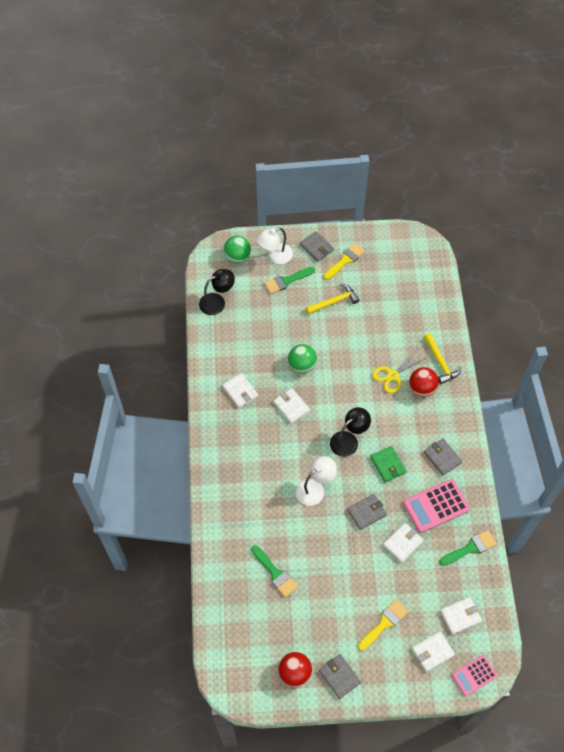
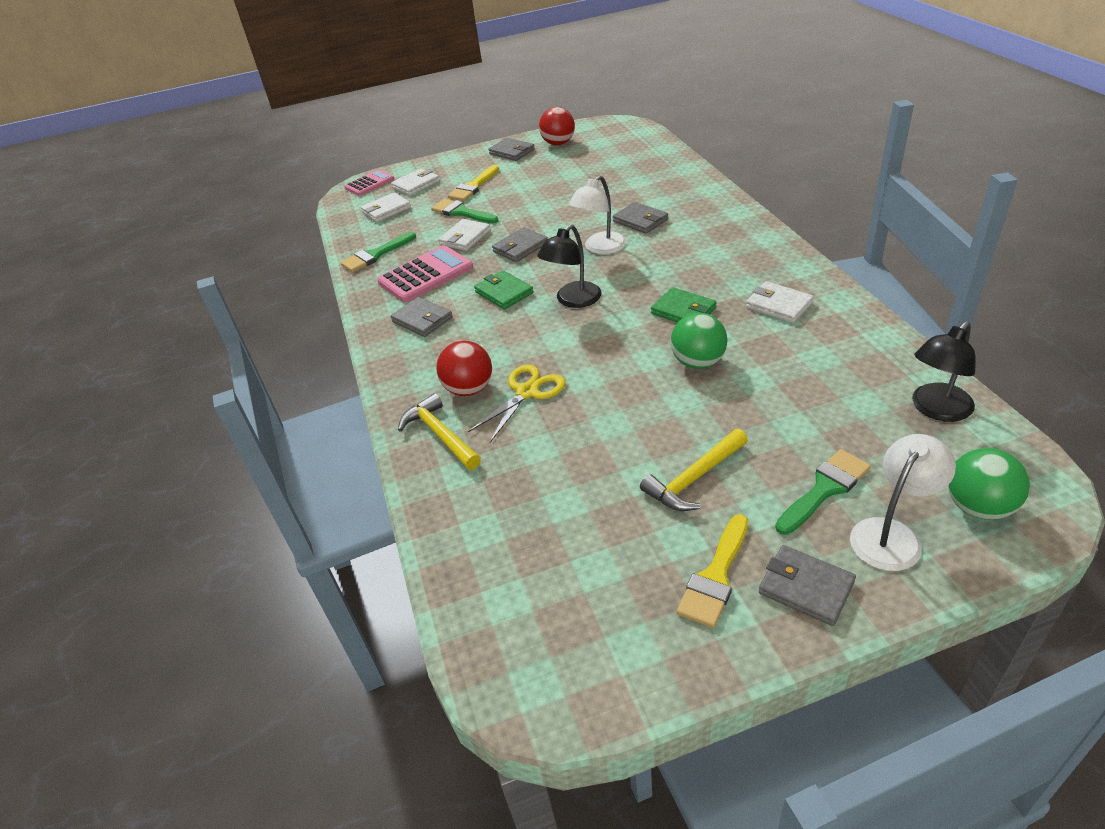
camera: 170 degrees right, 20 degrees down
green brush [251,545,298,598] -> green brush moved to [431,199,498,223]
white wallet [273,388,310,424] -> green wallet [651,287,717,323]
none -> grey wallet [613,202,668,234]

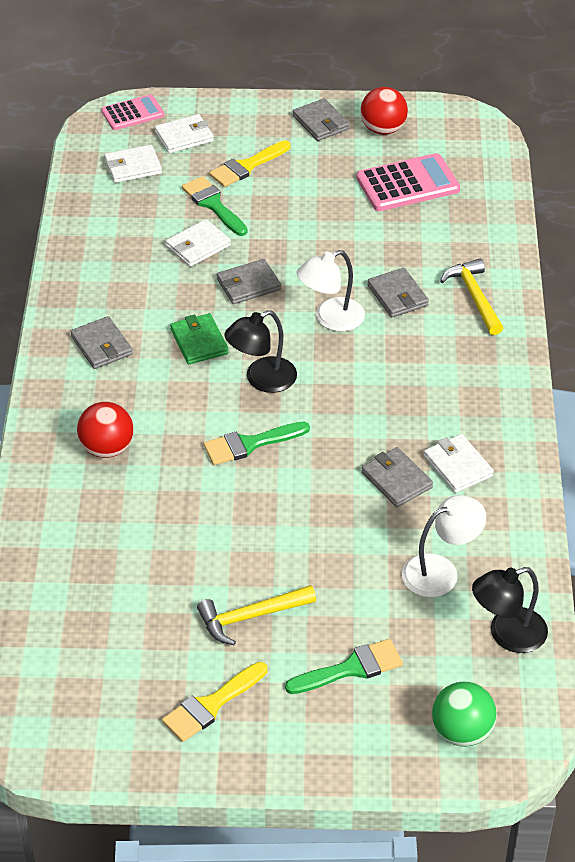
camera: 15 degrees right, 5 degrees up
green brush [340,232,416,272] -> green brush moved to [204,422,310,465]
pink calculator [377,245,473,302] -> pink calculator moved to [356,153,460,211]
yellow hammer [398,393,481,470] -> yellow hammer moved to [440,259,503,335]
yellow scissors [468,365,566,442] -> none
green wallet [651,287,717,323] -> none
green ball [670,313,728,369] -> none
grey wallet [759,545,856,626] -> grey wallet moved to [362,447,433,507]
white lamp [850,434,956,571] -> white lamp moved to [402,495,486,597]

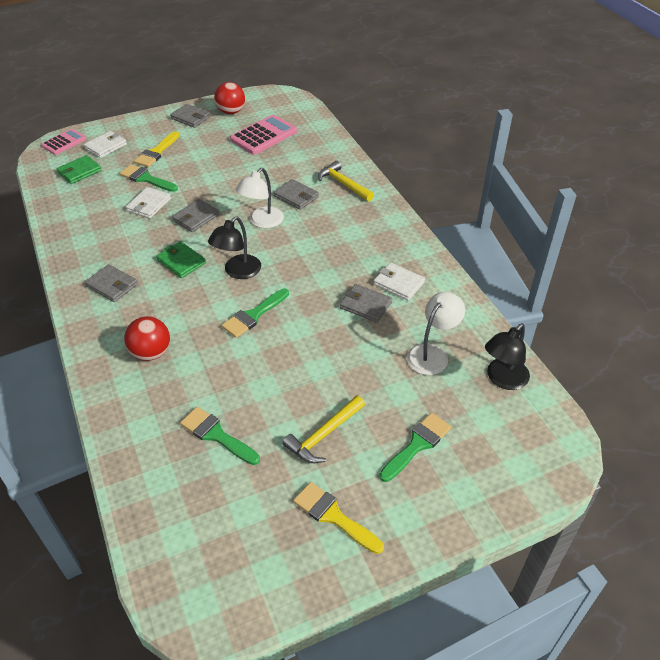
camera: 25 degrees left, 0 degrees up
white wallet [104,145,162,183] -> green wallet [57,155,102,184]
yellow brush [162,662,267,742] -> yellow brush turned 105 degrees clockwise [293,482,384,554]
green ball [432,682,497,747] -> none
none -> green brush [180,407,260,465]

